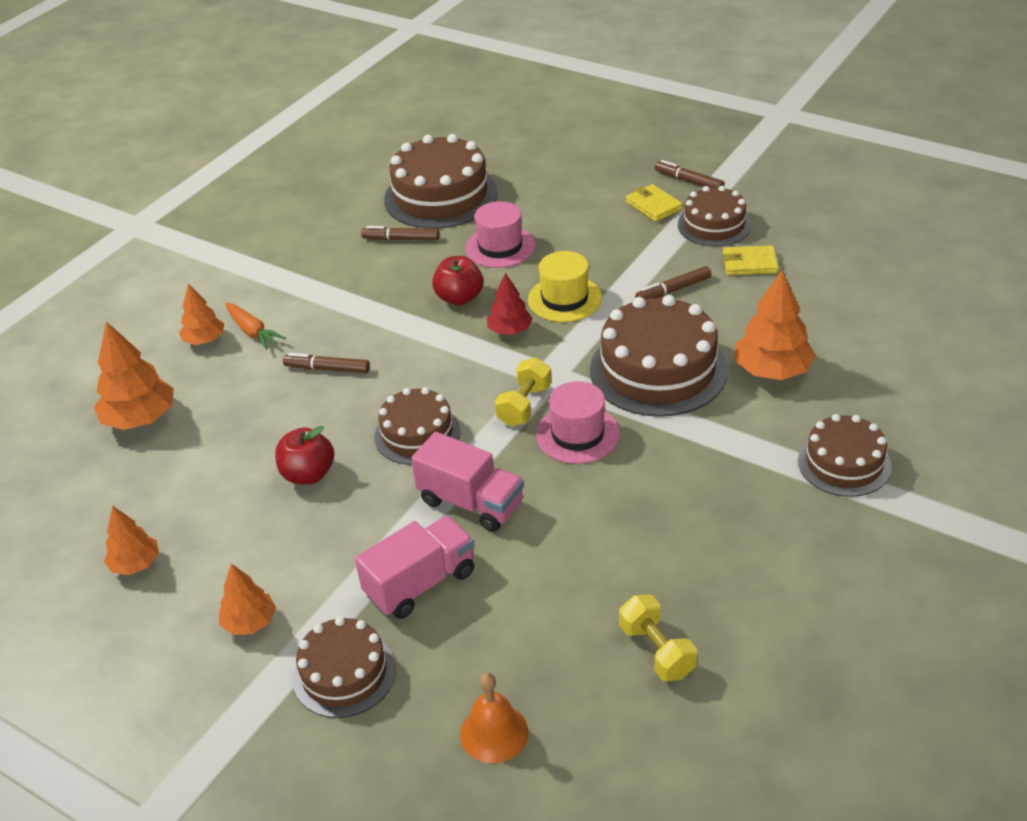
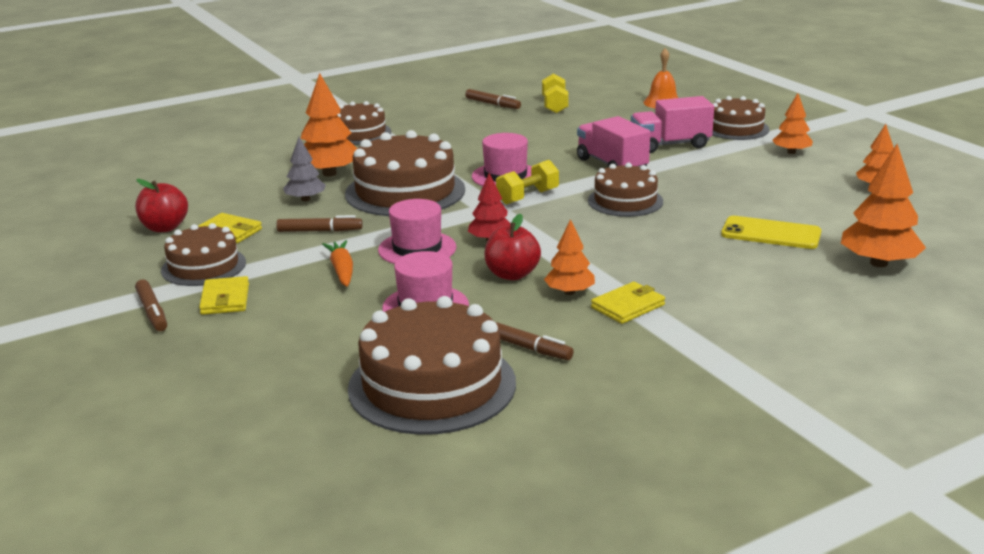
camera: 155 degrees left, 15 degrees down
orange tree [179,283,224,345] -> orange tree moved to [544,219,595,295]
orange carrot [225,303,286,350] -> orange carrot moved to [322,240,353,287]
red apple [275,426,334,484] -> red apple moved to [135,179,188,232]
brown marker [283,353,370,373] -> brown marker moved to [465,89,521,109]
yellow hat [528,251,602,322] -> pink hat [378,199,456,264]
none -> grey tree [283,137,326,201]
none -> yellow wallet [591,282,665,324]
none -> yellow phone [721,216,821,249]

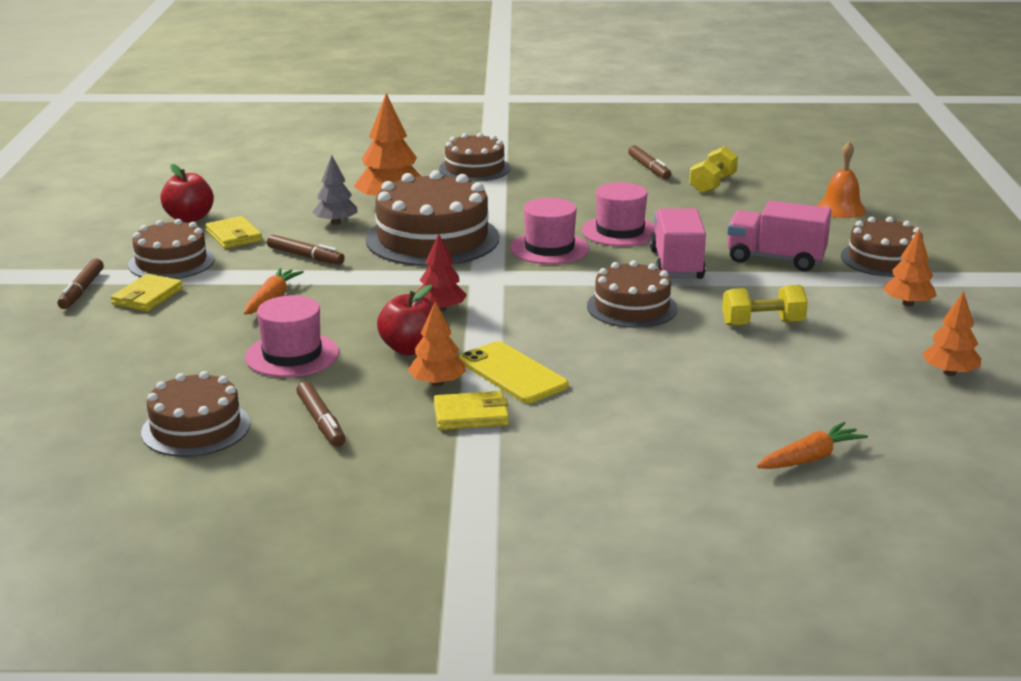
camera: 30 degrees right, 0 degrees up
brown cake [348,296,516,435] -> brown cake [141,371,250,457], size x0.61
pink hat [378,199,456,264] -> pink hat moved to [582,182,655,246]
yellow dumbbell [496,160,559,205] -> yellow dumbbell moved to [722,285,808,326]
yellow phone [721,216,821,249] -> yellow phone moved to [459,341,568,403]
orange tree [841,144,926,267] -> orange carrot [757,422,868,469]

